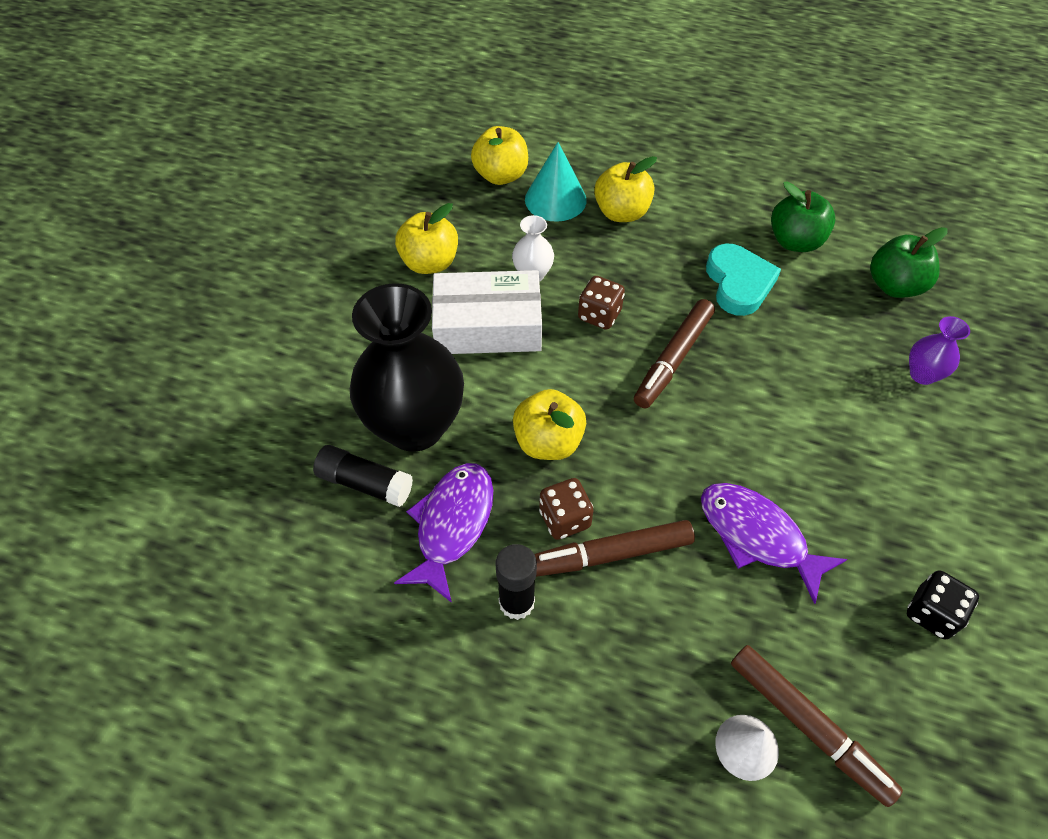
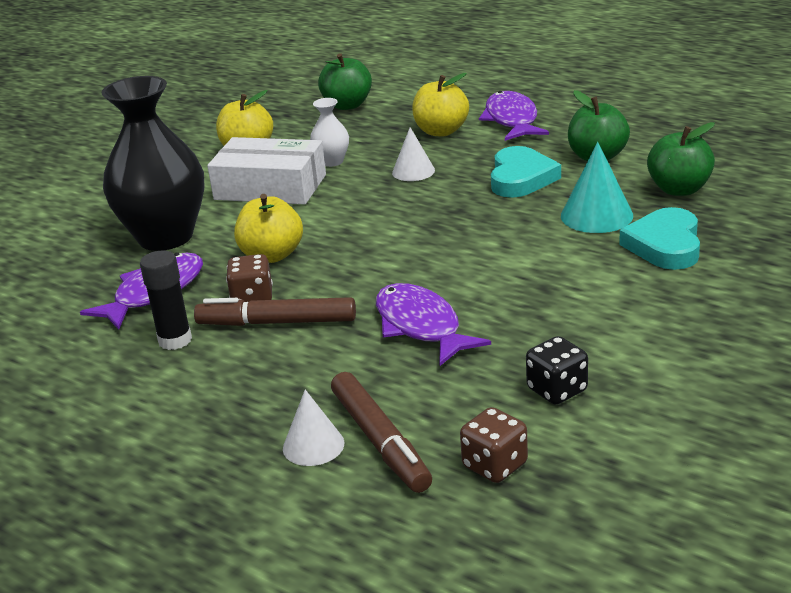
camera: 20 degrees right, 25 degrees down
black glue stick [313,445,413,507] -> none
yellow apple [471,126,528,185] -> green apple [318,53,372,110]
turquoise cone [525,142,587,222] -> turquoise cone moved to [561,142,633,233]
brown dice [578,276,625,330] -> brown dice moved to [460,407,528,483]
brown marker [634,299,715,408] -> none
purple vase [909,316,970,385] -> turquoise heart [619,207,700,270]
none -> white cone [392,127,435,181]
none -> purple fish [479,91,549,141]

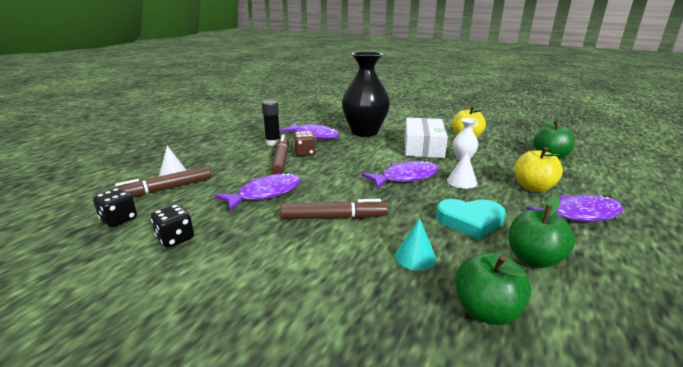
camera: 80 degrees right, 5 degrees down
yellow apple [234,194,303,263] -> none
brown dice [460,407,528,483] -> black dice [93,188,137,227]
turquoise cone [561,142,633,233] -> turquoise cone [395,218,436,271], size x0.66
turquoise heart [619,207,700,270] -> none
none -> brown marker [280,199,388,219]
none -> purple fish [362,160,438,189]

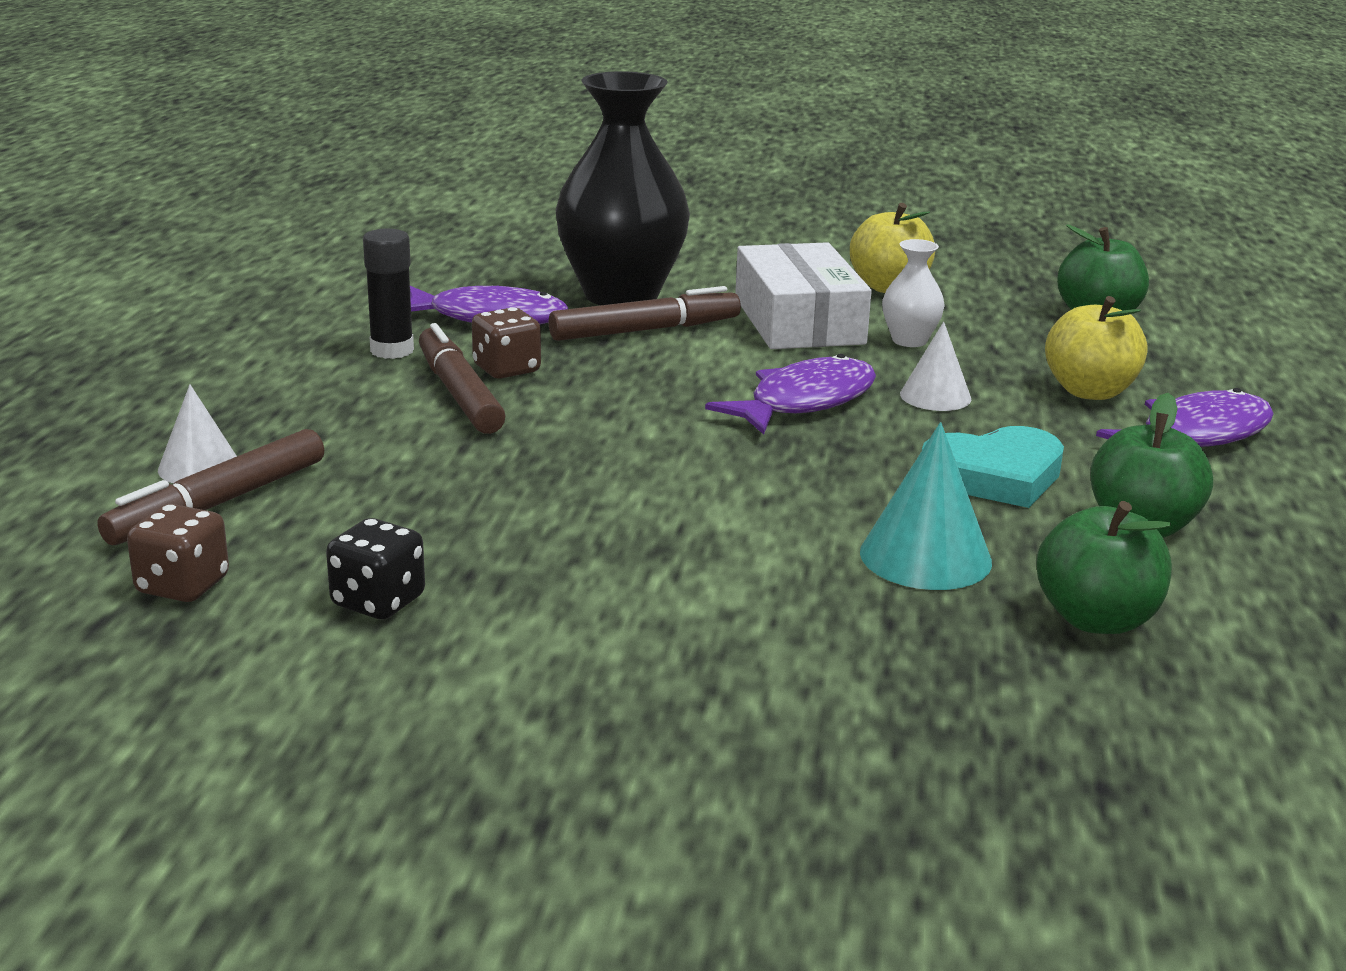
camera: 20 degrees left, 0 degrees up
black dice [93,188,137,227] -> brown dice [127,504,229,602]
purple fish [215,172,301,211] -> none
brown marker [280,199,388,219] -> brown marker moved to [548,286,741,341]
turquoise cone [395,218,436,271] -> turquoise cone [860,422,992,590], size x1.51

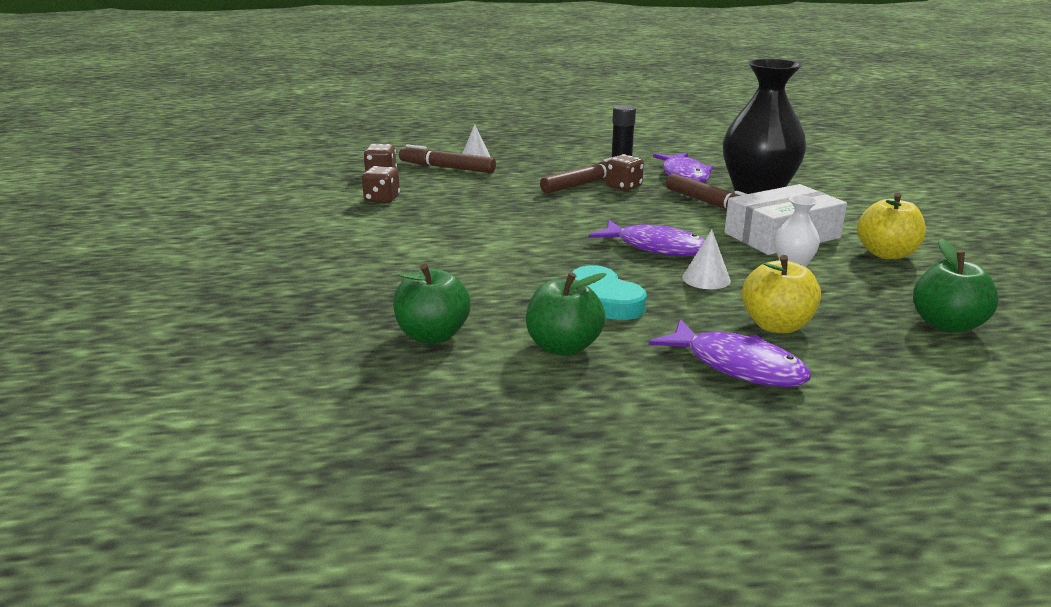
camera: 75 degrees right, 0 degrees up
black dice [326,518,425,619] -> brown dice [362,166,400,203]
turquoise cone [860,422,992,590] -> none

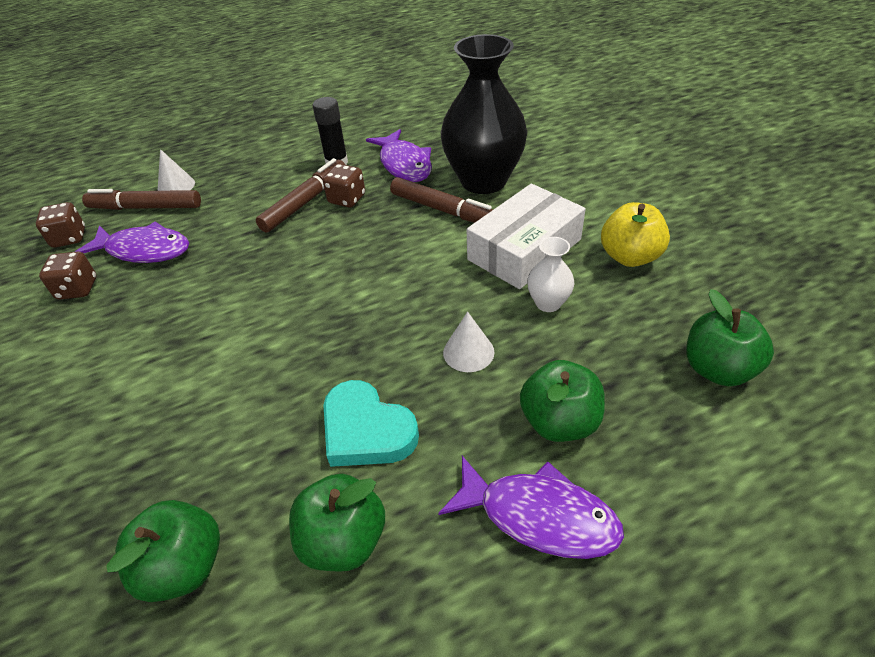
camera: 15 degrees left, 20 degrees up
purple fish [589,220,705,256] -> purple fish moved to [75,222,189,263]
yellow apple [742,255,821,333] -> green apple [520,360,605,442]

